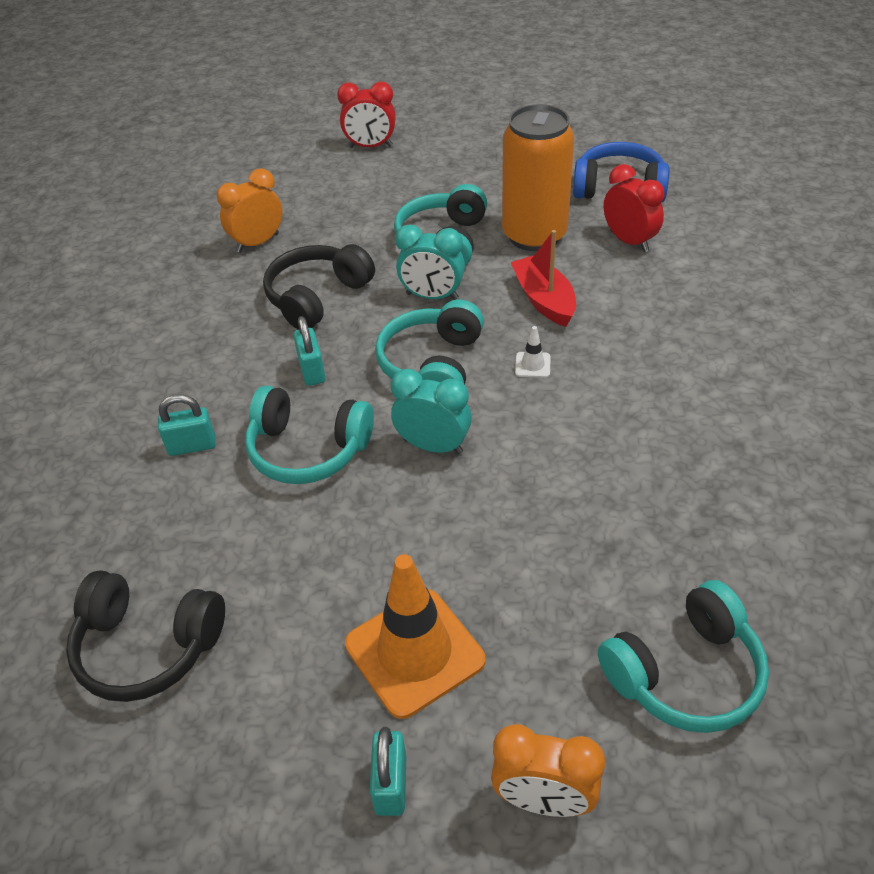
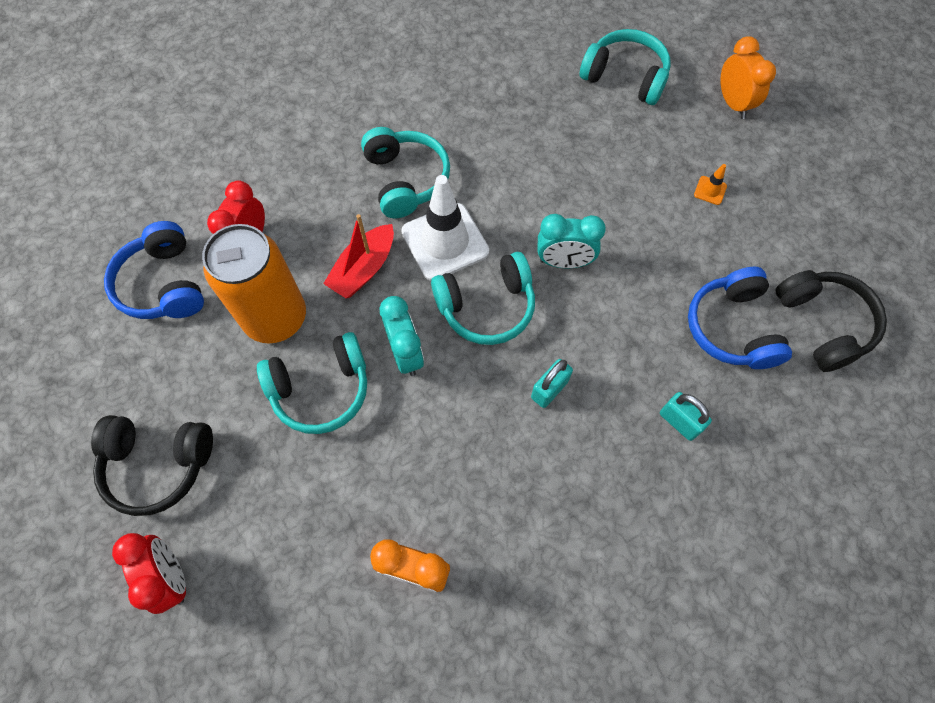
camera: 125 degrees left, 20 degrees up
turquoise headphones [245,385,374,484] -> turquoise headphones moved to [361,127,450,218]
black headphones [263,244,375,330] -> black headphones moved to [91,415,213,516]
orange traffic cone [345,554,486,719] -> orange traffic cone [694,164,727,205], size x0.41
turquoise padlock [370,727,406,816] -> none
turquoise clock [391,369,472,454] -> turquoise clock turned 75 degrees counterclockwise [538,214,606,268]
white traffic cone [515,326,551,378] -> white traffic cone [401,175,489,281], size x2.47
none -> blue headphones [688,267,792,369]

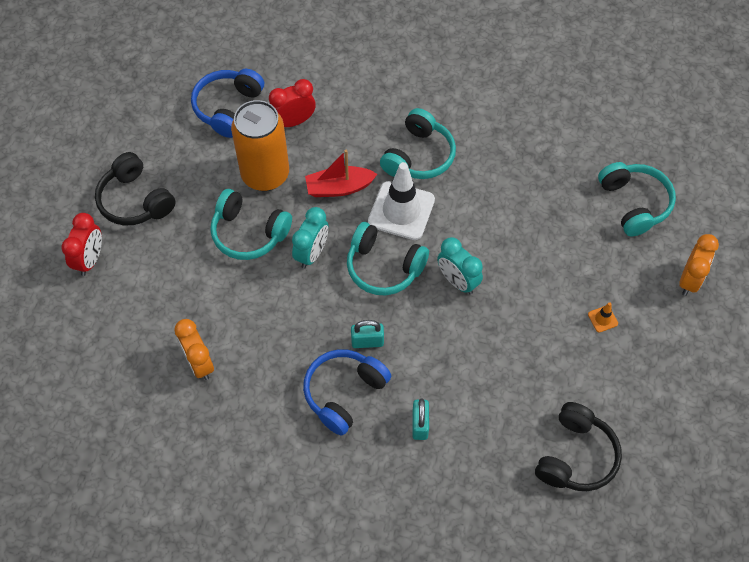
camera: 45 degrees right, 5 degrees down
blue headphones [688,267,792,369] -> blue headphones moved to [303,349,391,436]

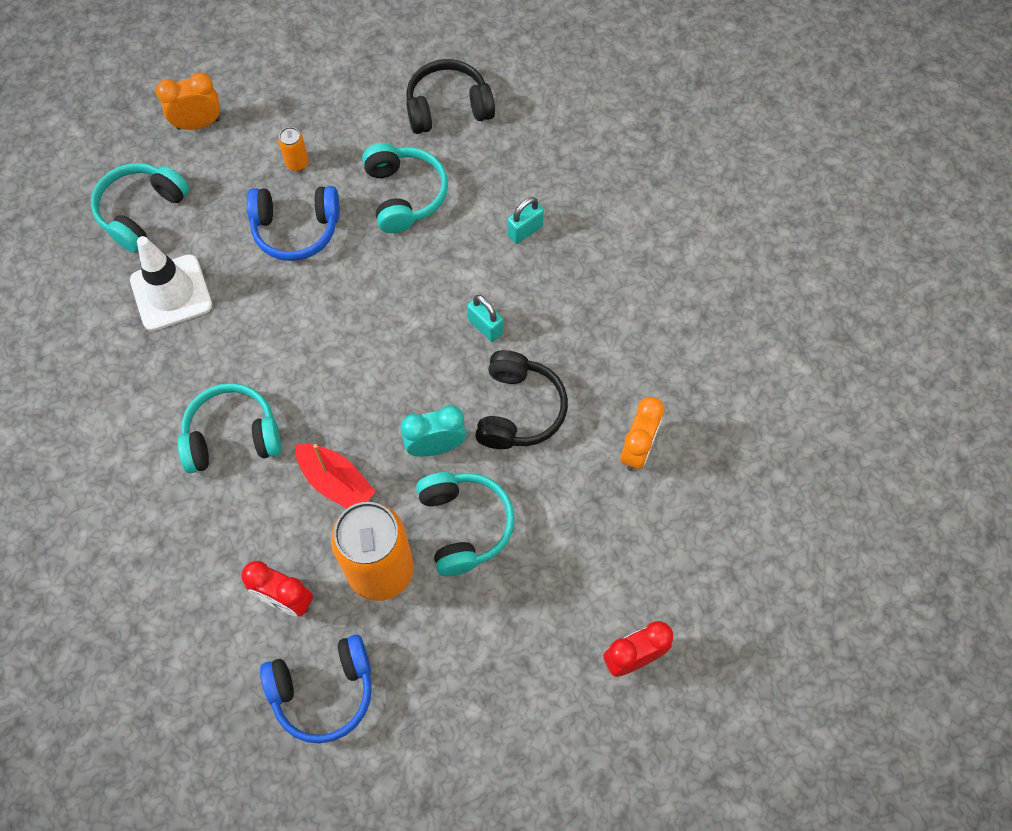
camera: 130 degrees left, 5 degrees up
black headphones [95,152,176,226] -> black headphones moved to [475,350,568,449]
blue headphones [303,349,391,436] -> blue headphones moved to [246,186,340,261]
turquoise headphones [347,222,429,295] -> turquoise headphones moved to [362,143,448,233]
white traffic cone [368,162,435,240] -> white traffic cone moved to [130,236,212,331]
turquoise clock [437,237,483,295] -> none
orange traffic cone [588,302,618,333] -> orange can [278,127,309,171]

